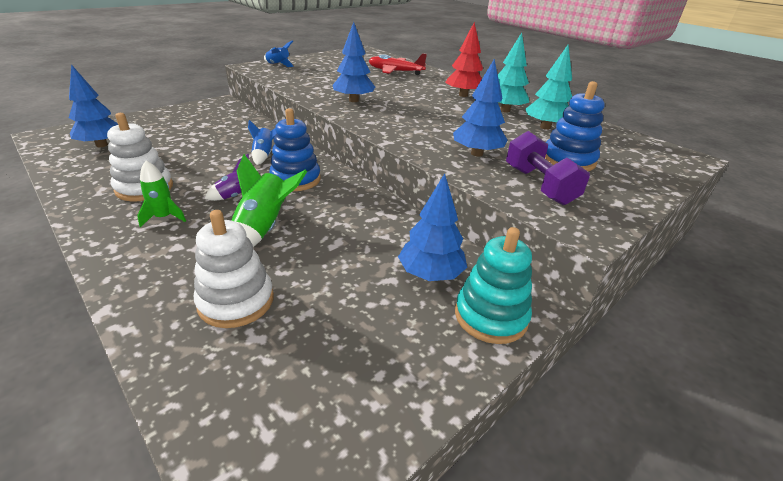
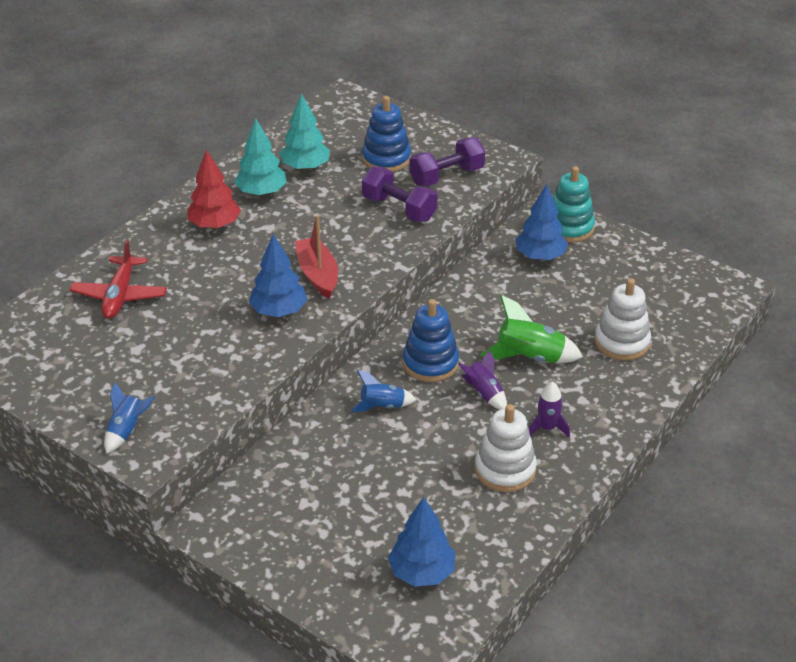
camera: 100 degrees left, 5 degrees up
green rocket [137,161,186,227] -> purple rocket [529,382,570,437]
blue tree [453,59,508,157] -> purple dumbbell [362,166,437,222]
none -> red boat [295,215,338,299]

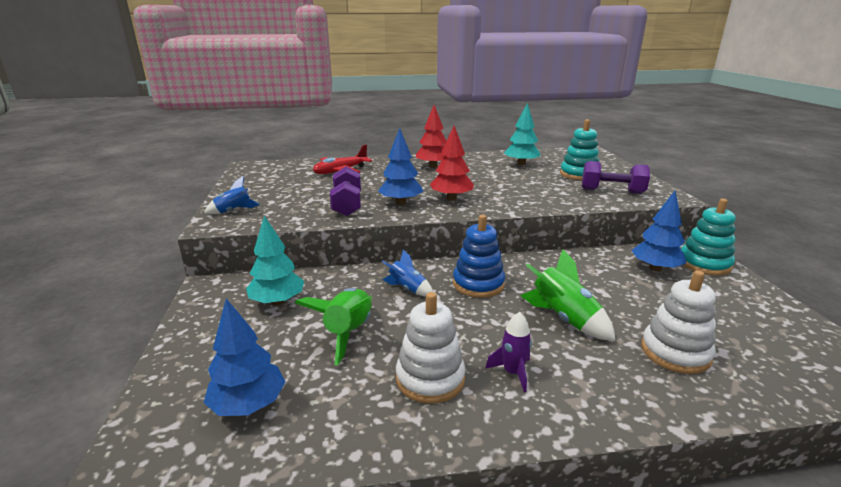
camera: 45 degrees right, 15 degrees down
turquoise tree [234,118,287,196] -> turquoise tree moved to [246,216,304,306]
red boat [295,215,338,299] -> red tree [430,126,474,200]
blue stacking toy [362,96,411,172] -> turquoise stacking toy [560,119,599,180]
purple dumbbell [362,166,437,222] -> purple dumbbell moved to [330,166,361,216]
purple rocket [458,349,507,410] -> none
none -> green rocket [295,288,373,365]

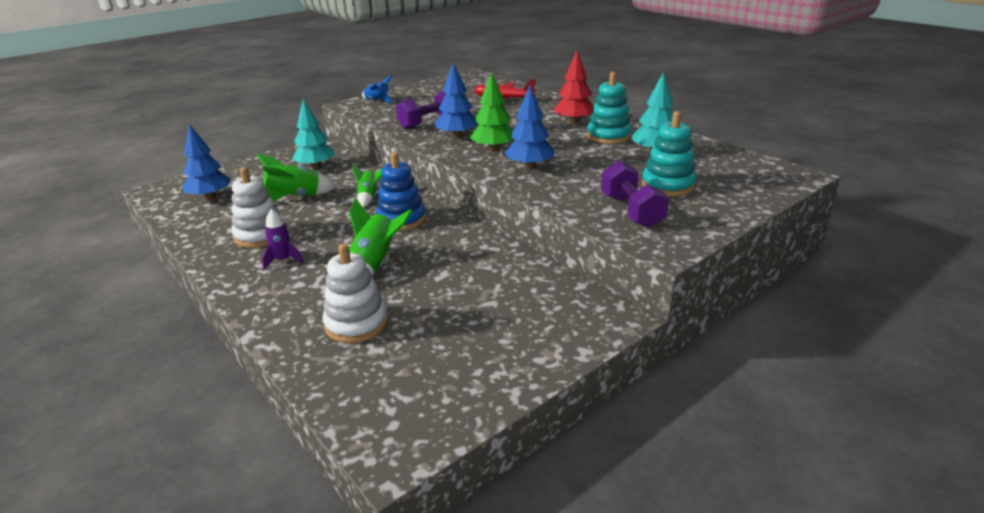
camera: 60 degrees right, 5 degrees up
blue rocket [382,250,433,297] -> green rocket [353,164,382,208]
red tree [430,126,474,200] -> green tree [470,71,513,152]
blue tree [632,191,686,271] -> blue tree moved to [505,85,554,169]
turquoise stacking toy [681,199,736,276] -> turquoise stacking toy moved to [587,72,632,144]

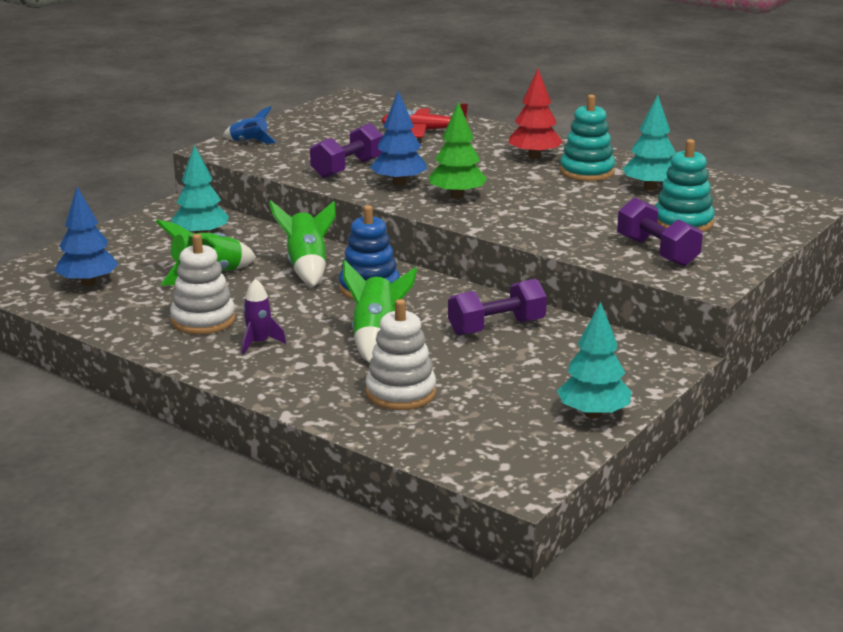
camera: 15 degrees left, 5 degrees down
green rocket [353,164,382,208] -> green rocket [269,200,336,286], size x1.58
blue tree [505,85,554,169] -> none
none -> purple dumbbell [448,279,547,336]
none -> turquoise tree [557,302,632,419]

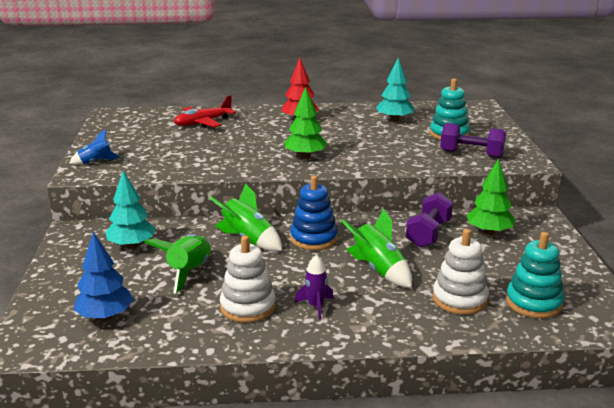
camera: 40 degrees left, 0 degrees up
purple dumbbell [310,123,383,178] -> none
blue tree [370,90,427,186] -> none
turquoise tree [557,302,632,419] -> none
turquoise stacking toy [560,94,615,181] -> turquoise stacking toy moved to [506,232,564,318]
none -> green tree [467,159,515,235]

